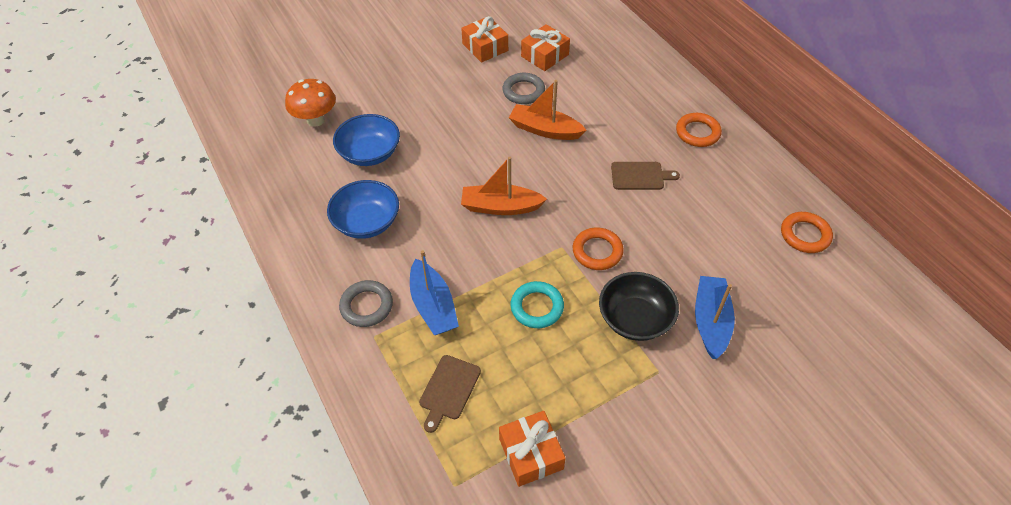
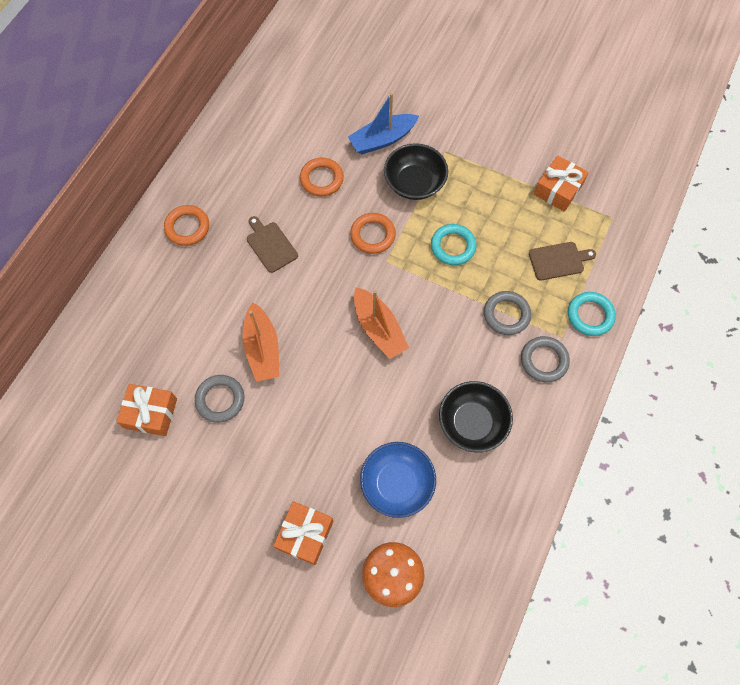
camera: 125 degrees left, 15 degrees up
blue bowl [327,180,399,239] -> black bowl [439,381,513,452]
blue boat [410,250,459,335] -> grey ring [484,291,531,335]
orange gift [461,16,508,63] -> orange gift moved to [273,501,333,565]
orange ring [781,212,833,253] -> orange ring moved to [300,158,344,197]
none -> turquoise ring [568,292,616,336]

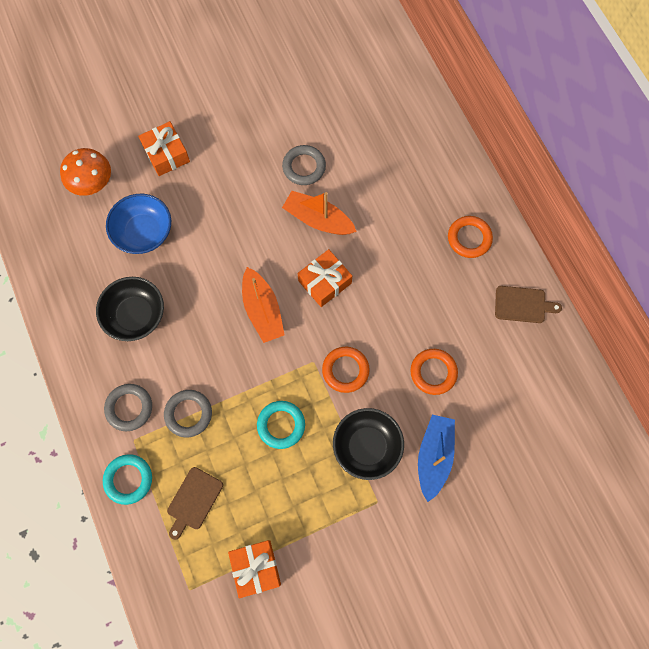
camera: 130 degrees right, 5 degrees up
orange gift [117,384,177,436] -> orange gift moved to [298,249,352,307]
brown cutting board [247,216,298,273] -> brown cutting board moved to [495,286,562,323]
orange boat [354,287,409,359] -> orange boat turned 120 degrees counterclockwise [242,267,285,343]

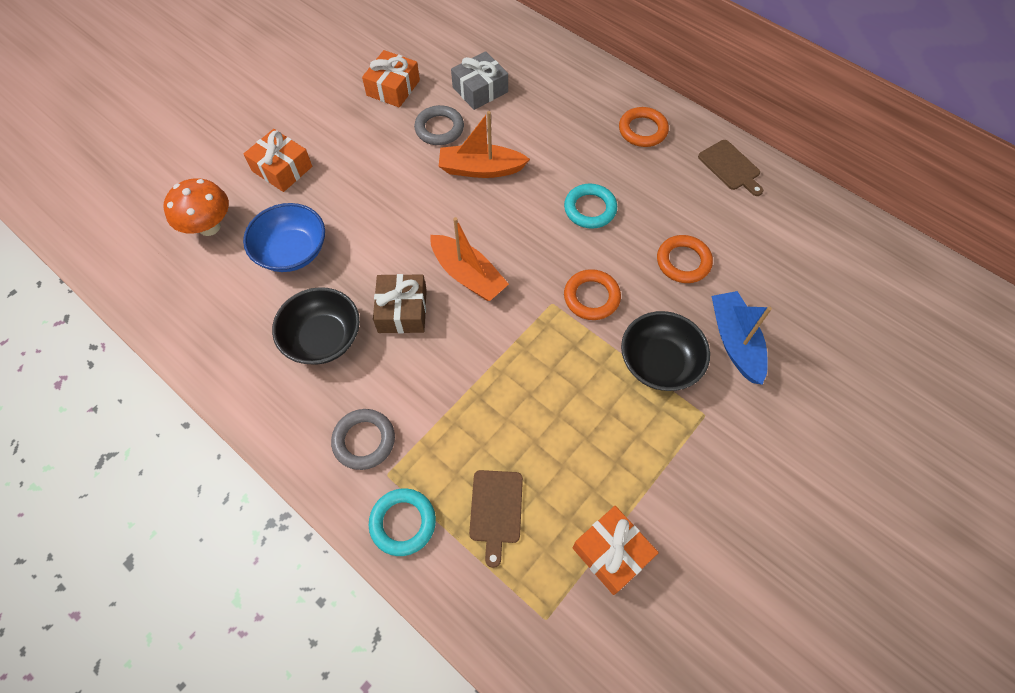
camera: 25 degrees left, 10 degrees down
grey ring [164,390,212,438] -> none
turquoise ring [257,401,305,449] -> turquoise ring moved to [564,184,617,229]
orange gift [298,249,352,307] -> orange gift moved to [362,50,420,108]
brown cutting board [495,286,562,323] -> brown cutting board turned 75 degrees clockwise [698,140,763,196]
none -> brown gift [373,274,427,333]
none -> grey gift [451,51,508,110]

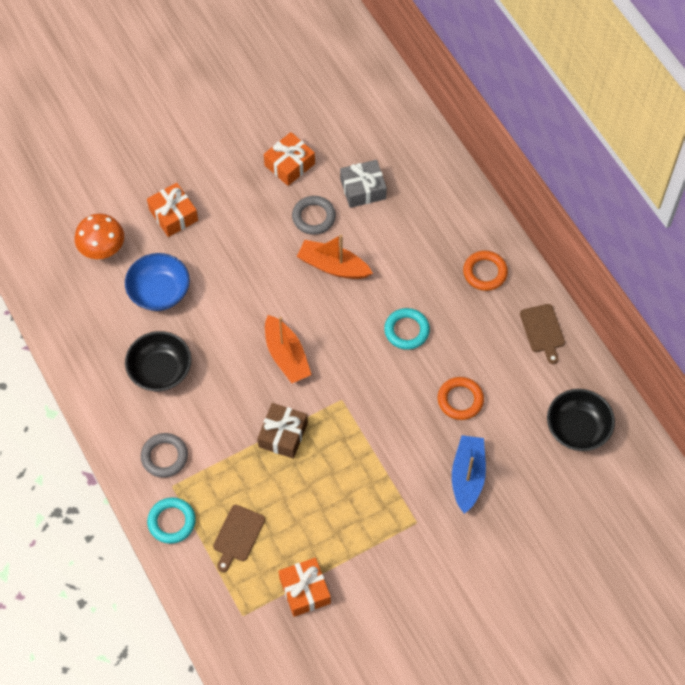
camera: 20 degrees right, 0 degrees up
brown gift [373,274,427,333] -> brown gift moved to [257,403,308,459]
orange ring [564,269,621,320] -> none
black bowl [621,311,710,391] -> black bowl moved to [547,389,615,451]

